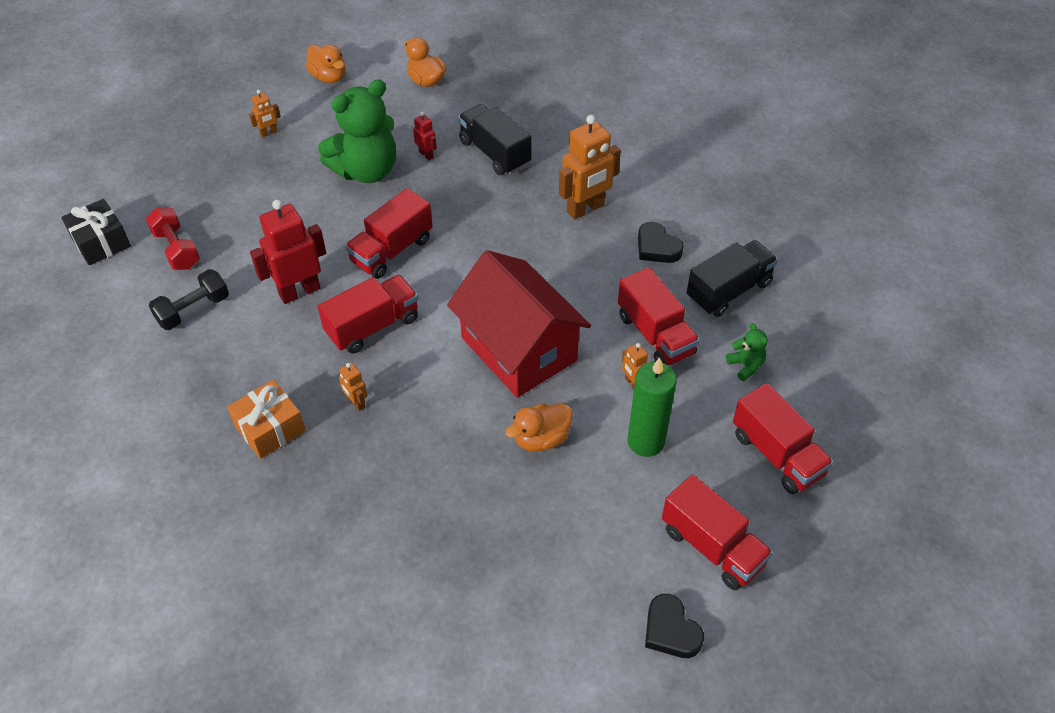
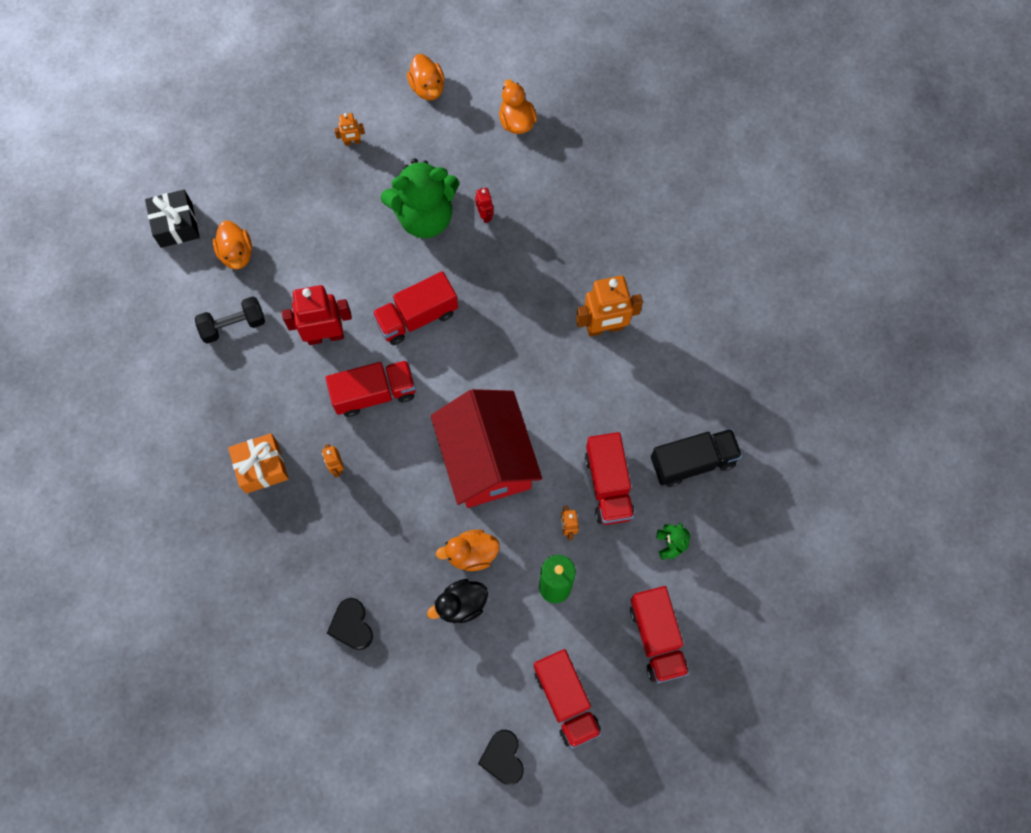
camera: 20 degrees right, 20 degrees up
red dumbbell [146,207,200,270] -> orange duck [213,221,252,269]
black truck [458,104,531,175] -> none
black heart [638,222,684,263] -> black heart moved to [327,598,373,650]
none -> black duck [427,579,488,623]

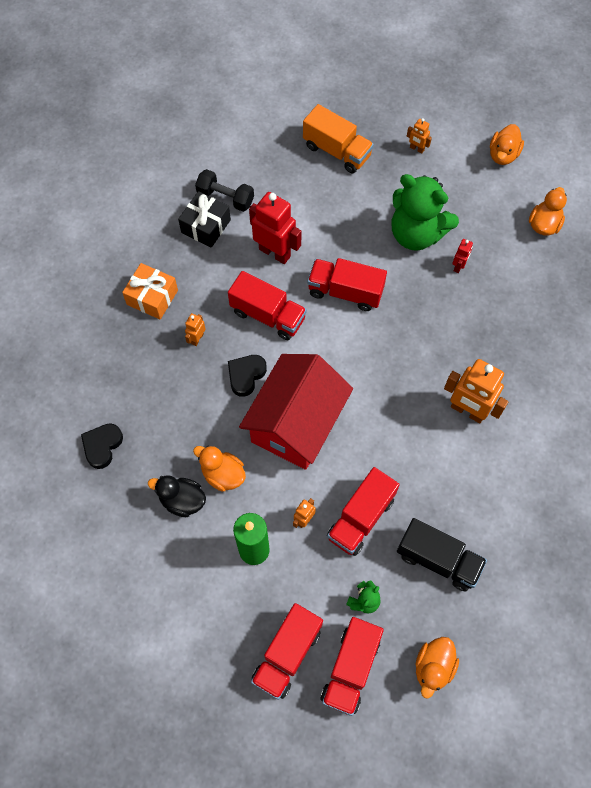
camera: 45 degrees right, 5 degrees down
black gift [145,190,200,248] -> black gift moved to [178,191,231,248]
orange duck [213,221,252,269] -> orange duck moved to [415,637,459,699]
black heart [478,730,524,785] -> black heart moved to [228,355,267,397]
red truck [534,649,602,749] -> red truck moved to [320,617,384,716]
none -> orange truck [303,104,374,174]

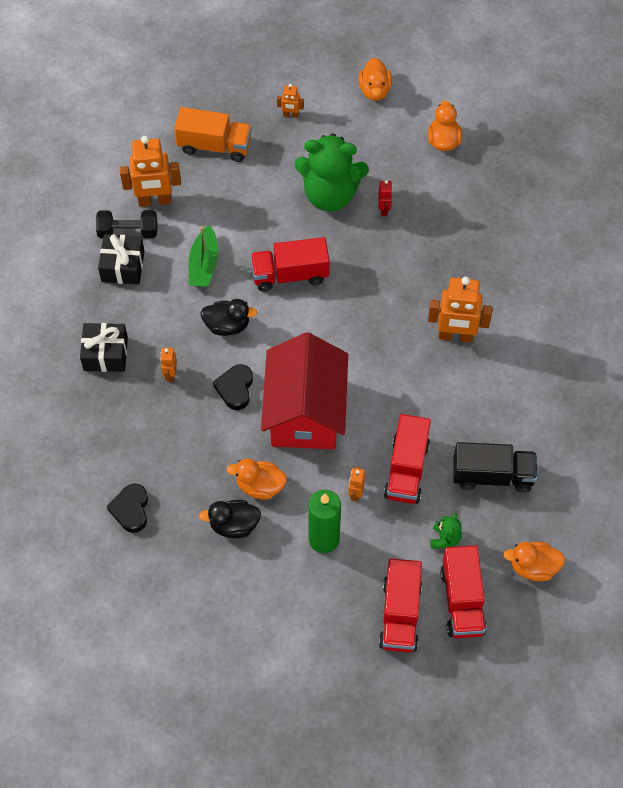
camera: 25 degrees left, 5 degrees down
orange gift [122,263,178,319] -> black gift [80,323,128,372]
red truck [228,271,307,340] -> black duck [200,299,258,336]
red robot [249,192,301,264] -> green boat [189,225,218,287]
orange duck [415,637,459,699] -> orange duck turned 90 degrees clockwise [503,542,565,581]
none -> orange robot [120,136,181,207]

